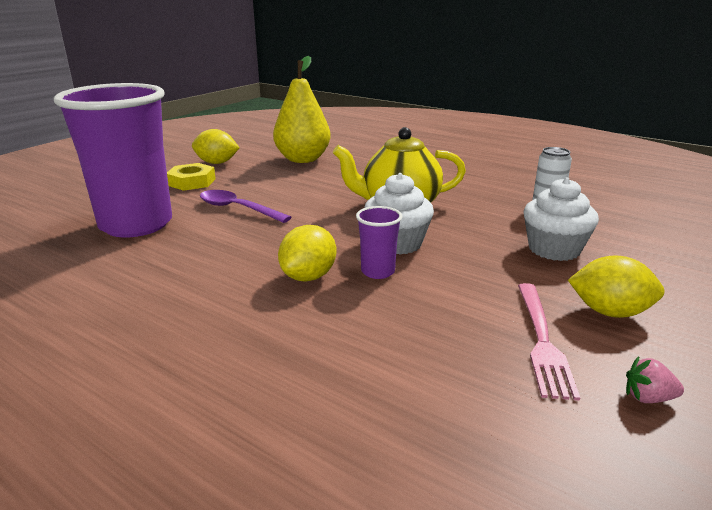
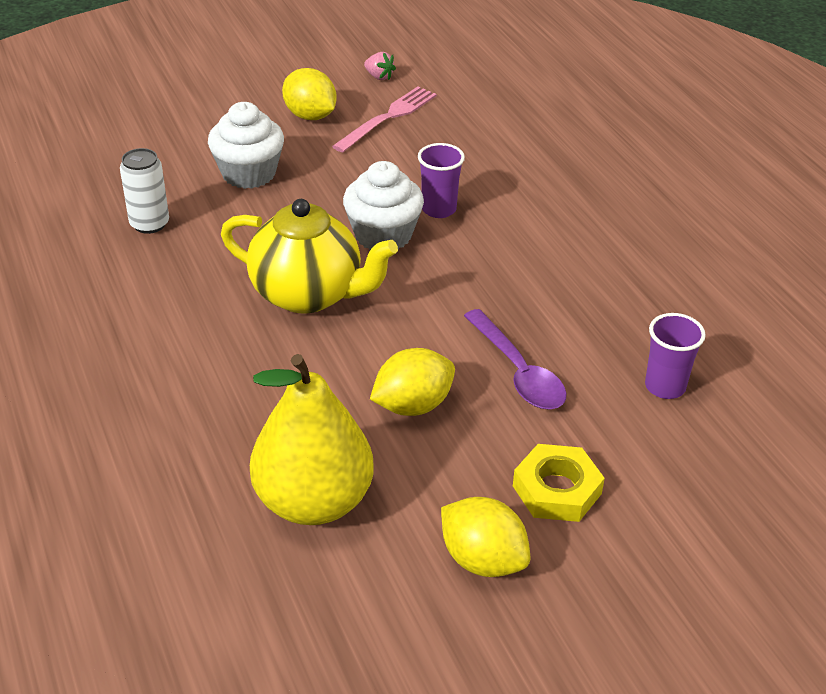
camera: 150 degrees left, 15 degrees up
purple cup [54,83,172,237] -> purple cup [645,313,706,399], size x0.41
yellow lemon [278,225,337,281] -> yellow lemon moved to [370,348,455,416]

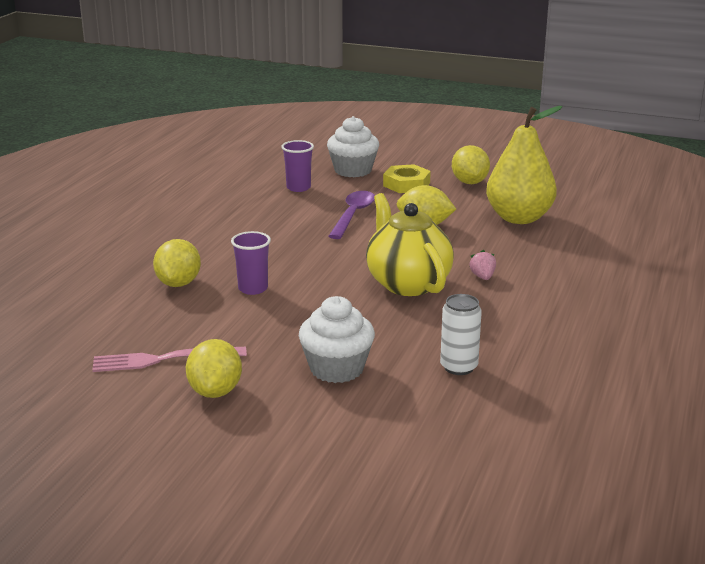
camera: 135 degrees left, 15 degrees down
white cupcake [343,161,424,250] -> white cupcake moved to [327,116,379,177]
pink strawberry [364,52,396,80] -> pink strawberry moved to [469,250,496,280]
none -> yellow lemon [153,239,201,287]

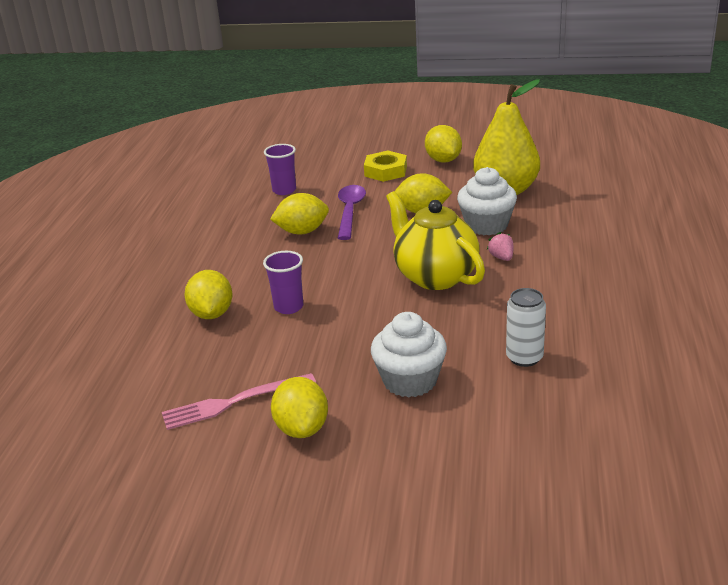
camera: 10 degrees left, 5 degrees up
white cupcake [327,116,379,177] -> white cupcake moved to [457,167,517,235]
none -> yellow lemon [270,193,329,235]

